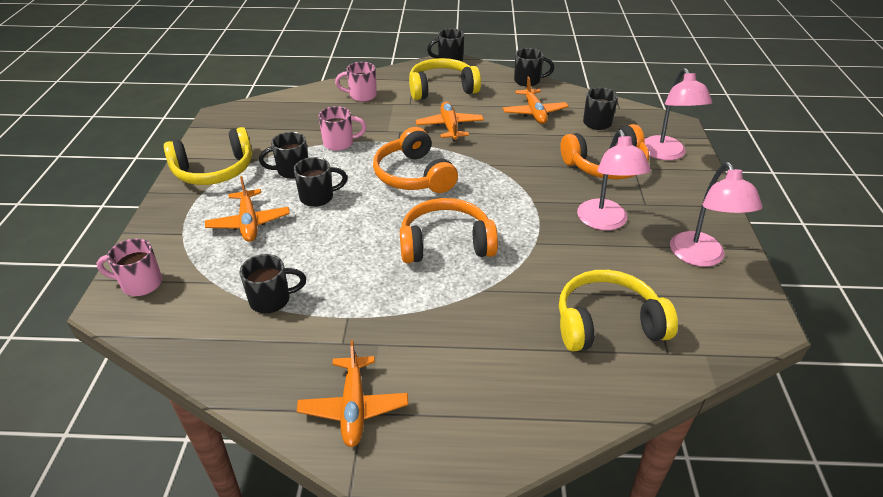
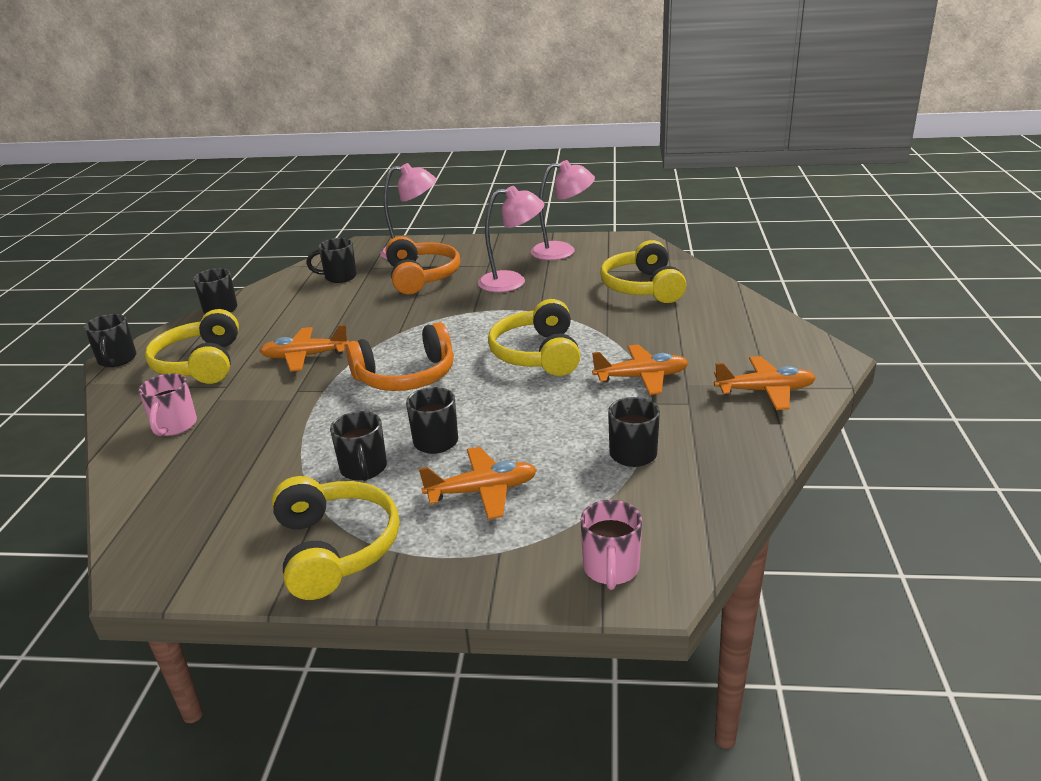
camera: 85 degrees left, 10 degrees down
pink mug [318,106,367,151] -> none
orange headphones [400,198,498,263] -> yellow headphones [488,299,580,376]
orange plane [503,76,569,124] -> orange plane moved to [592,344,689,395]

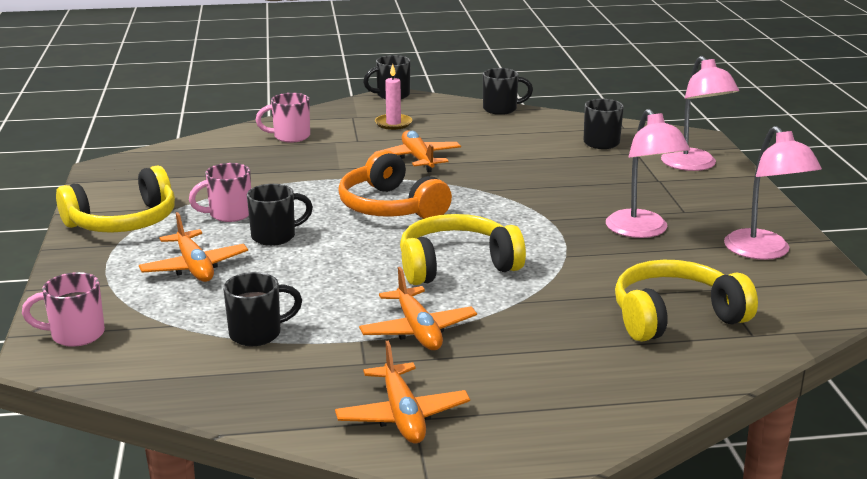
camera: 75 degrees right, 5 degrees down
yellow headphones [145,309,239,384] -> pink candle [375,64,412,130]
black mug [330,411,387,481] -> pink mug [189,163,251,222]
orange headphones [386,236,460,294] -> none

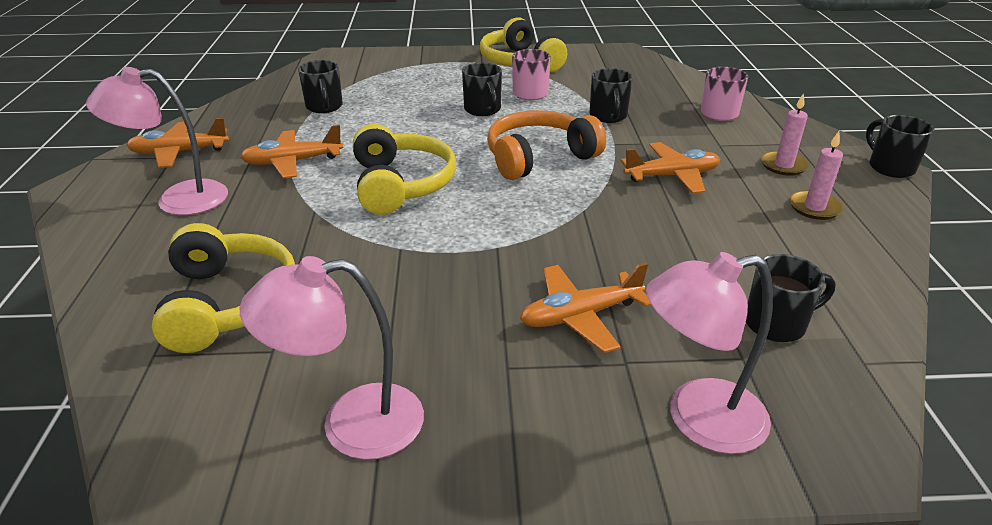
camera: 95 degrees right, 10 degrees up
pink mug [22,272,105,347] -> none
orange plane [139,212,248,282] -> orange plane moved to [520,262,651,353]
black mug [483,68,533,115] -> black mug moved to [590,68,633,123]
pink lamp [606,109,690,238] -> pink lamp moved to [86,67,228,215]
none -> pink candle [789,131,844,220]

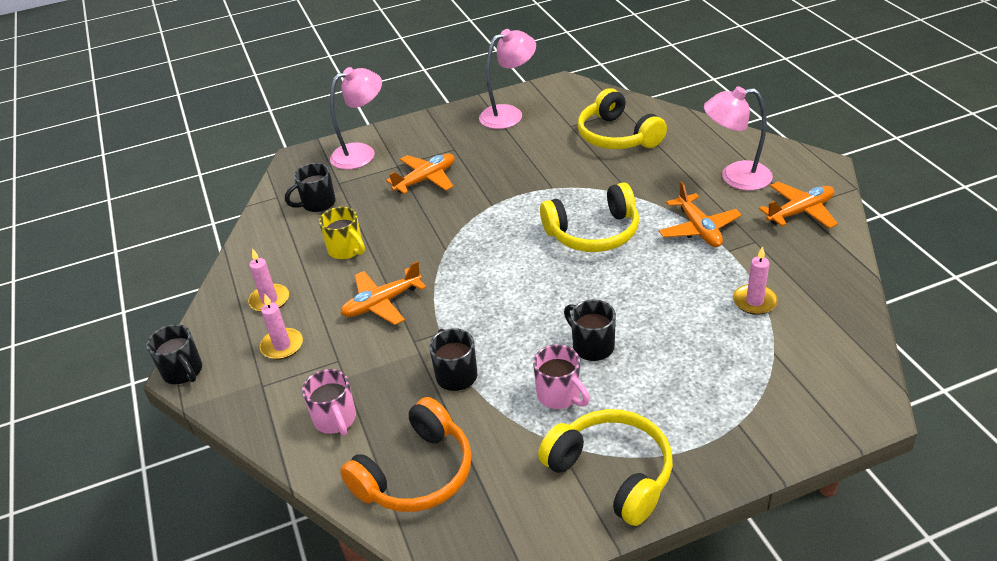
camera: 165 degrees right, 5 degrees up
pink lamp [86,67,228,215] -> pink lamp turned 150 degrees counterclockwise [704,86,773,190]
orange plane [240,125,343,178] -> orange plane turned 105 degrees clockwise [659,181,742,247]
black mug [298,60,343,113] -> pink candle [733,246,778,315]
yellow headphones [353,124,456,215] -> yellow headphones turned 75 degrees counterclockwise [540,182,639,252]
orange headphones [487,110,606,180] -> orange headphones moved to [340,397,472,512]
none -> yellow mug [319,207,365,259]

